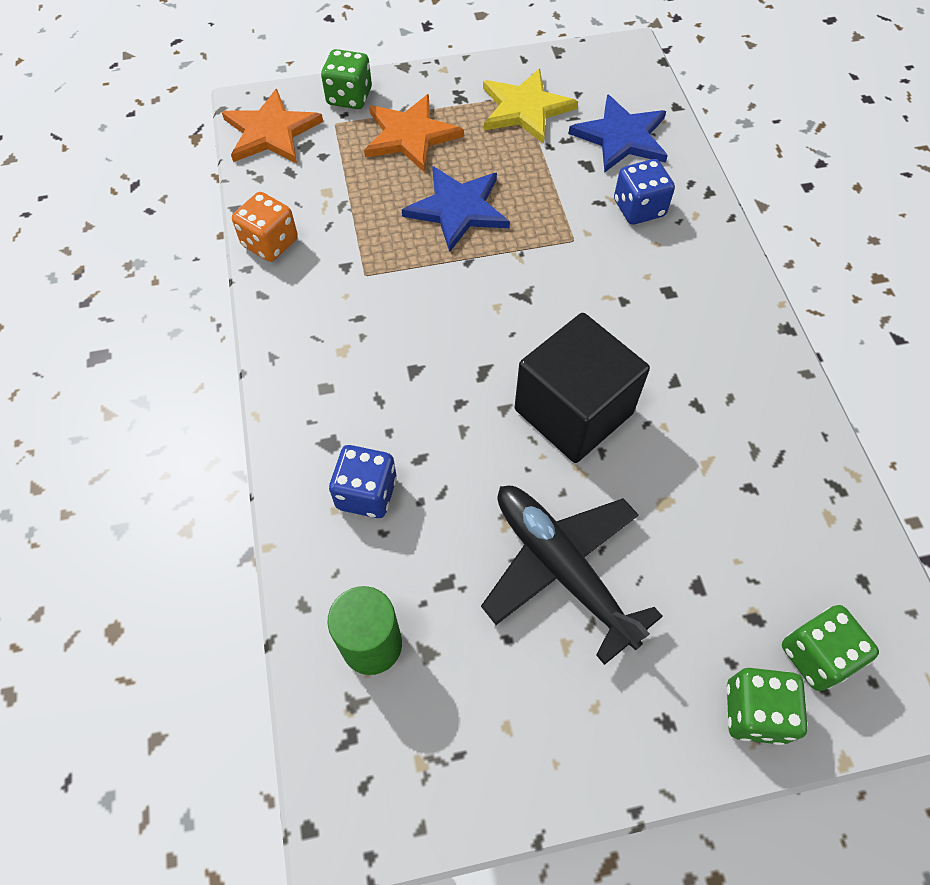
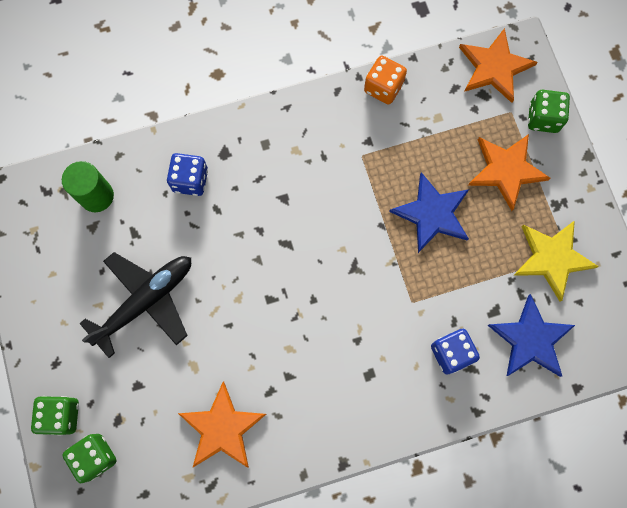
camera: 85 degrees right, 15 degrees up
black cube [515,313,650,463] -> none
none -> orange star [178,381,266,468]

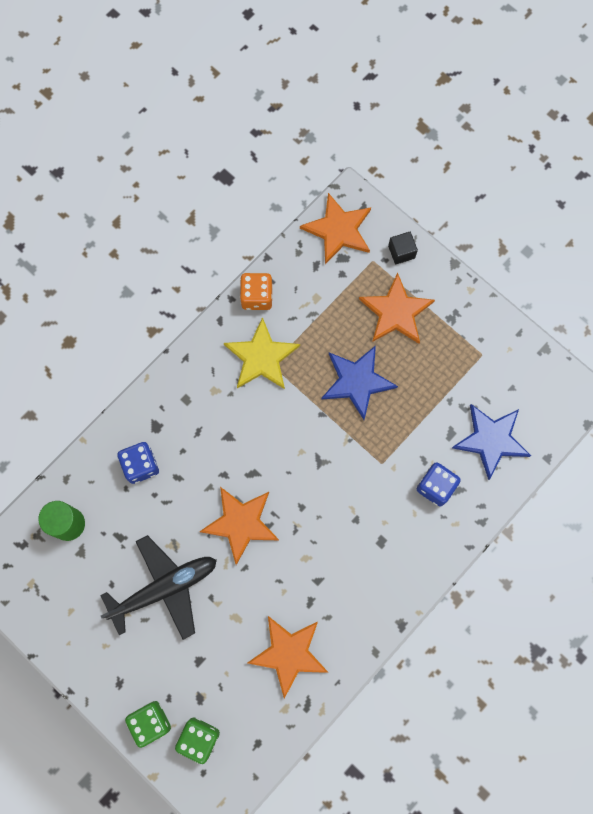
camera: 30 degrees left, 0 degrees up
black plane [79,252,191,358] -> black plane turned 45 degrees clockwise [100,535,217,640]
yellow star [513,220,599,302] -> yellow star moved to [224,317,300,389]
green dice [528,90,570,133] -> black cube [388,232,418,264]
none -> orange star [199,487,279,565]

